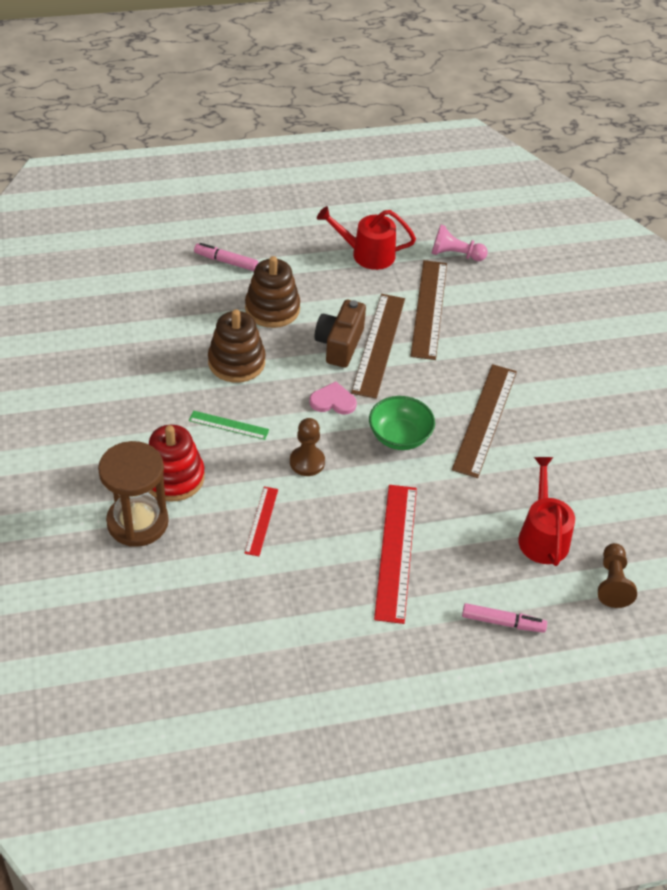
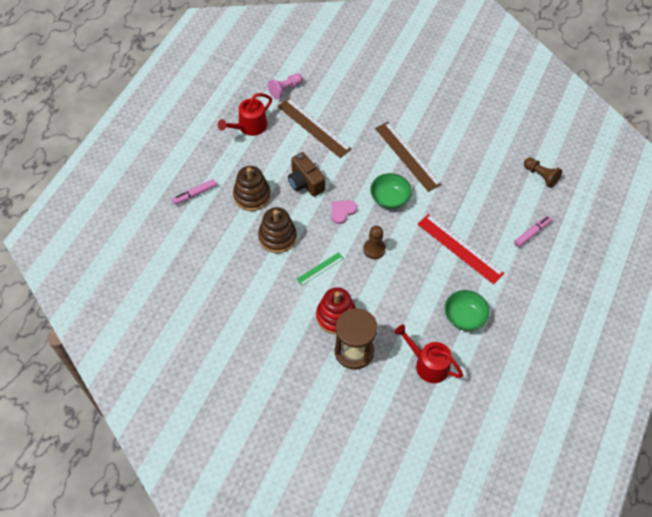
camera: 50 degrees left, 10 degrees up
red ruler [244,487,278,556] -> none
brown ruler [351,294,405,399] -> none
red watering can [518,457,575,566] -> red watering can moved to [394,325,463,383]
none -> green bowl [445,290,490,331]

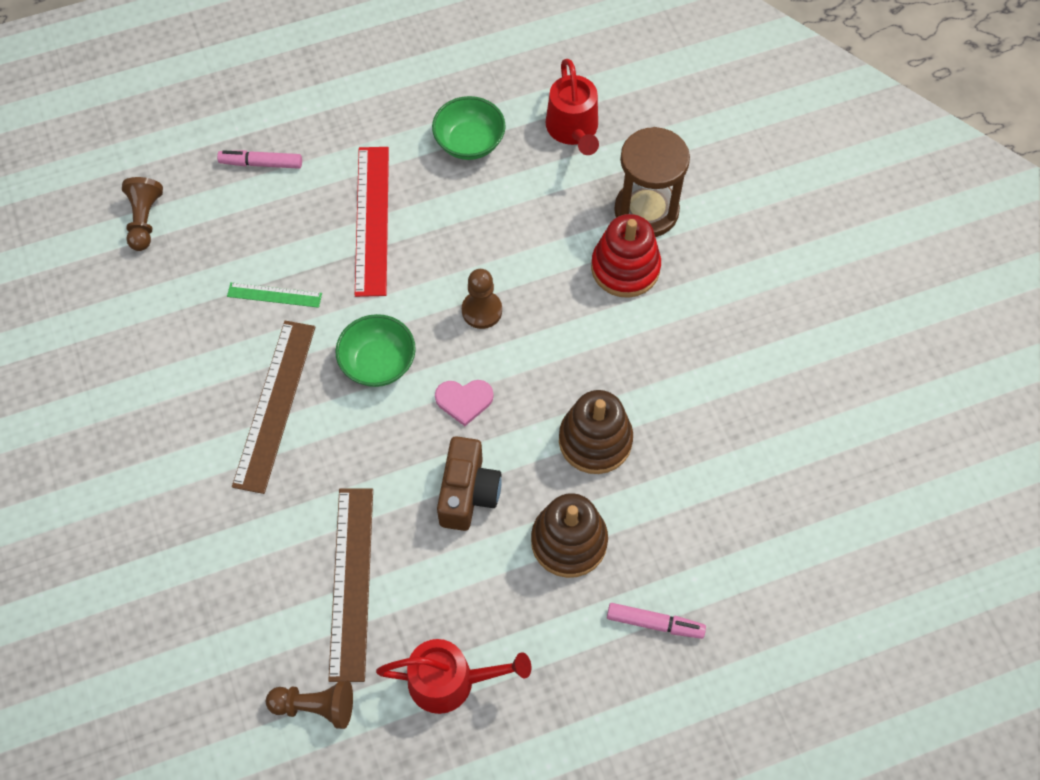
camera: 135 degrees left, 5 degrees up
pink pawn [268,73,303,99] -> brown pawn [266,680,353,729]
green ruler [297,252,344,285] -> green ruler moved to [227,282,322,308]

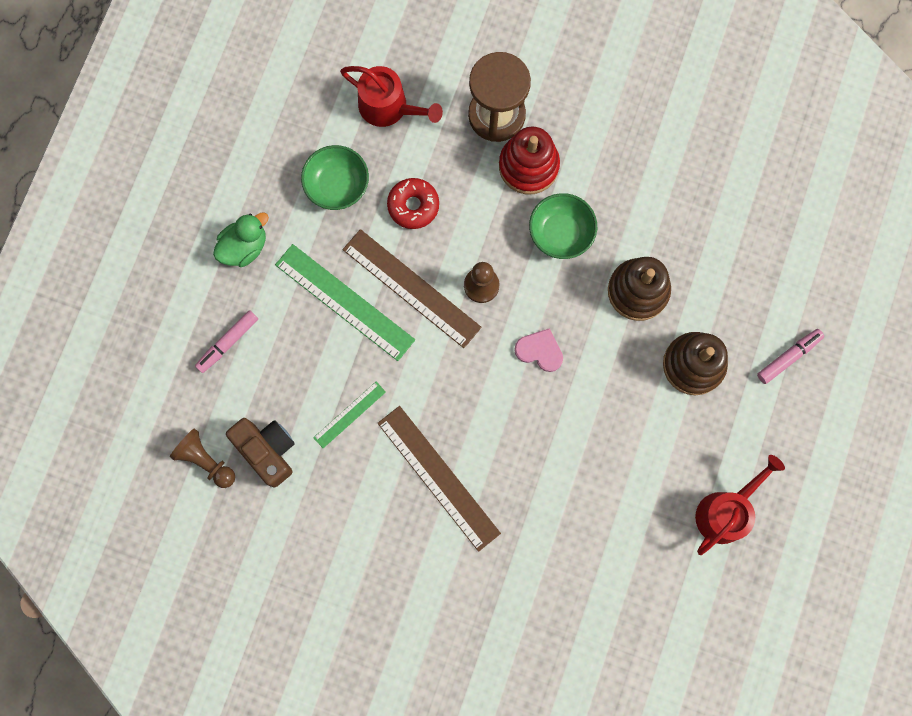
camera: 50 degrees left, 15 degrees up
brown pawn [266,680,353,729] -> none
brown ruler [328,488,373,682] -> brown ruler moved to [343,229,482,348]
green bowl [335,314,416,387] -> green bowl moved to [529,193,597,259]
red ruler [355,147,389,297] -> green ruler [275,244,415,361]
pink heart [435,380,494,426] -> pink heart turned 105 degrees counterclockwise [514,328,563,372]
brown camera [437,436,502,531] -> brown camera moved to [226,418,295,488]
none -> green duck [213,213,269,267]
none -> red donut [387,178,439,229]

